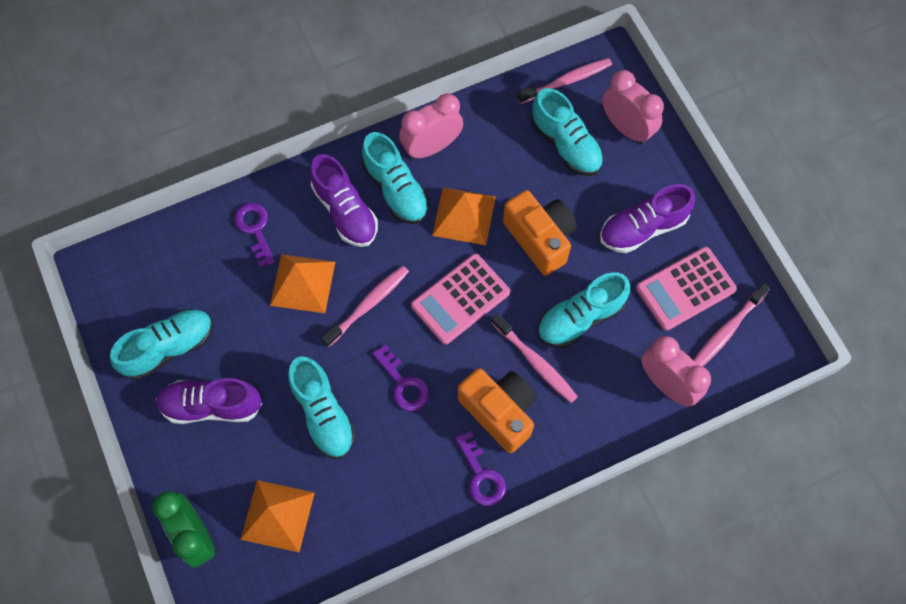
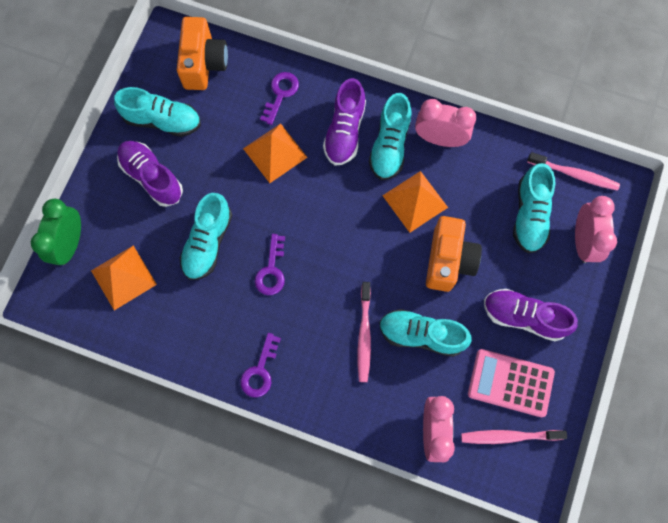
camera: 45 degrees right, 5 degrees up
pink toothbrush [321,265,409,347] -> none
pink calculator [411,254,510,345] -> none
orange camera [458,368,536,453] -> orange camera moved to [177,17,228,90]

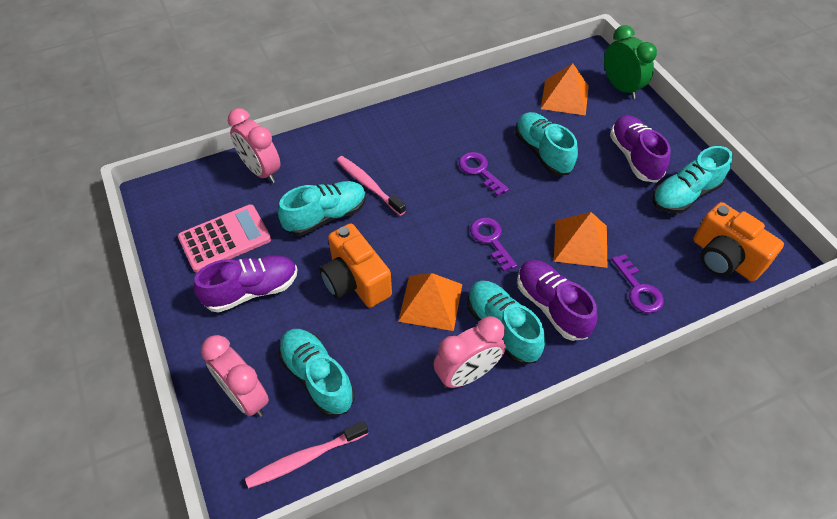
camera: 135 degrees right, 20 degrees down
purple shoe [117,141,183,207] -> purple shoe turned 105 degrees counterclockwise [610,115,671,183]
purple key [240,333,281,398] -> purple key moved to [470,217,517,272]
pink toothbrush [461,430,567,444] -> none

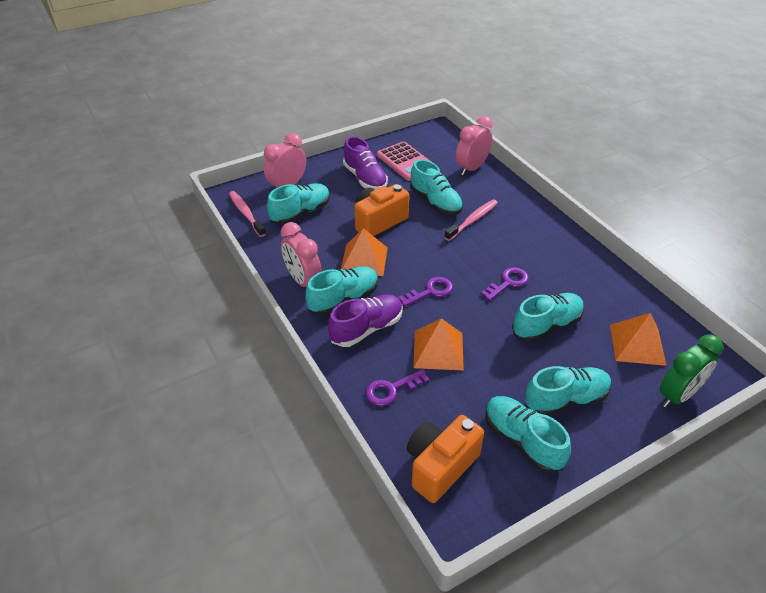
camera: 85 degrees right, 10 degrees down
purple shoe [610,115,671,183] -> turquoise shoe [525,366,612,416]

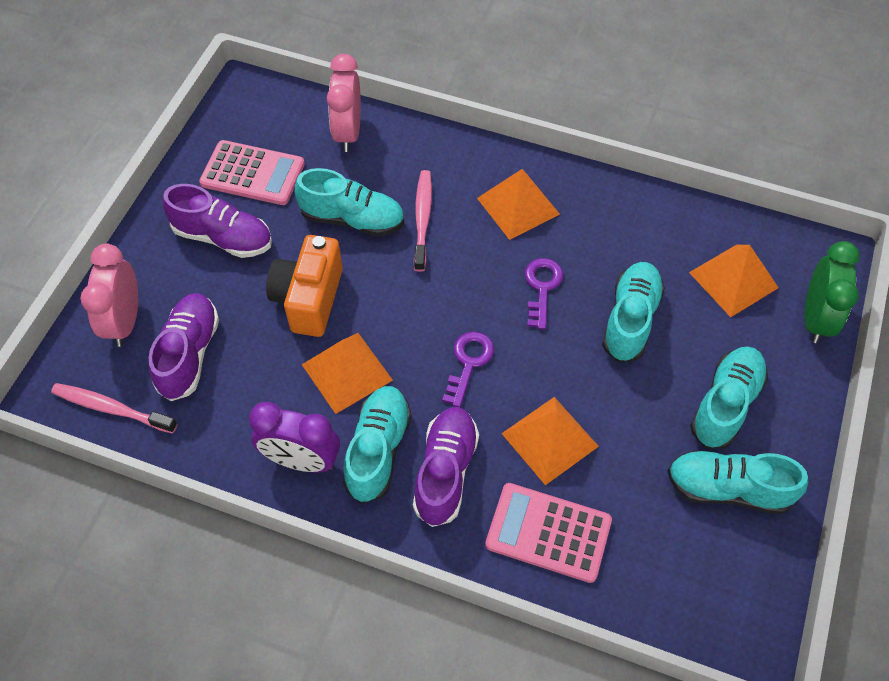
camera: 40 degrees left, 15 degrees up
turquoise shoe [267,183,330,225] -> purple shoe [149,293,219,401]
pink clock [281,222,322,287] -> purple clock [249,402,340,473]
purple key [365,369,429,406] -> pink calculator [485,483,612,583]
orange camera [407,415,484,503] -> none
none -> orange pyramid [477,169,560,240]

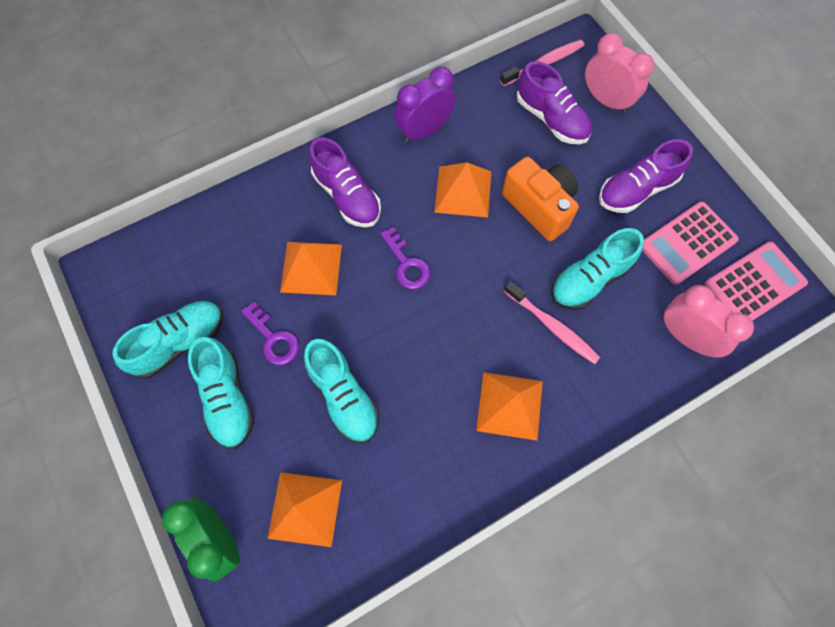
camera: 130 degrees right, 10 degrees up
turquoise shoe [343,386,412,504] -> none
pink calculator [485,483,612,583] -> pink calculator moved to [705,242,808,321]
purple key [525,258,563,329] -> purple key moved to [241,302,299,365]

